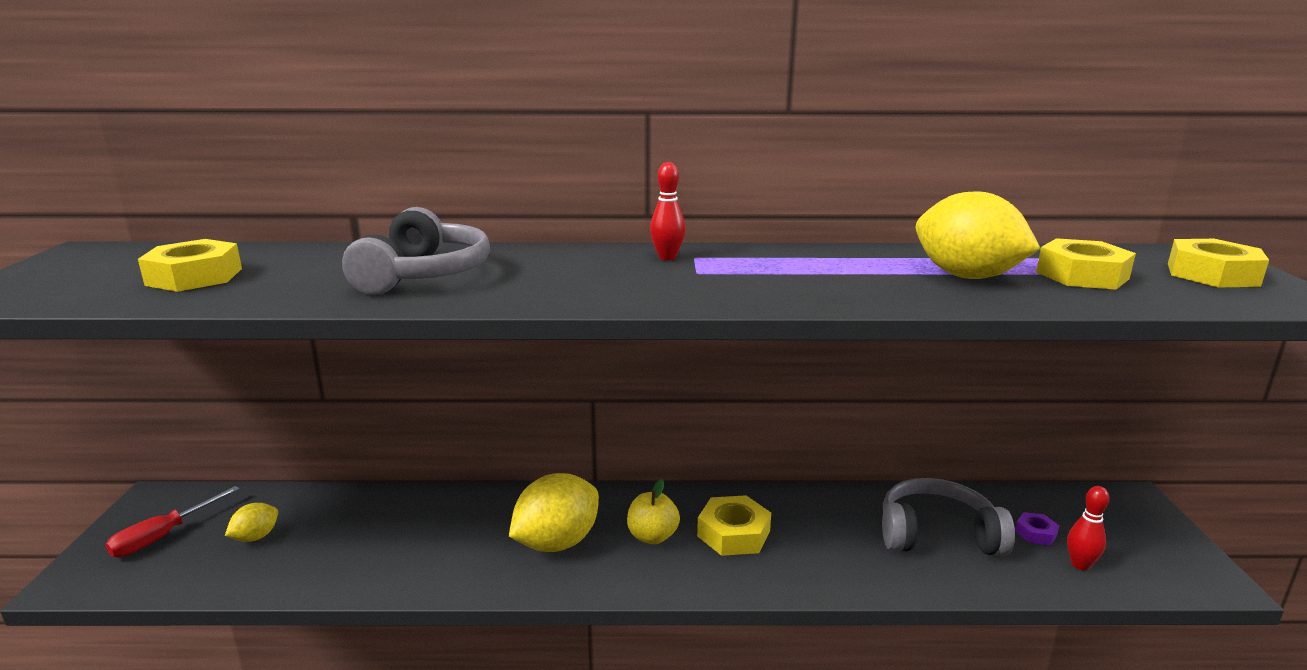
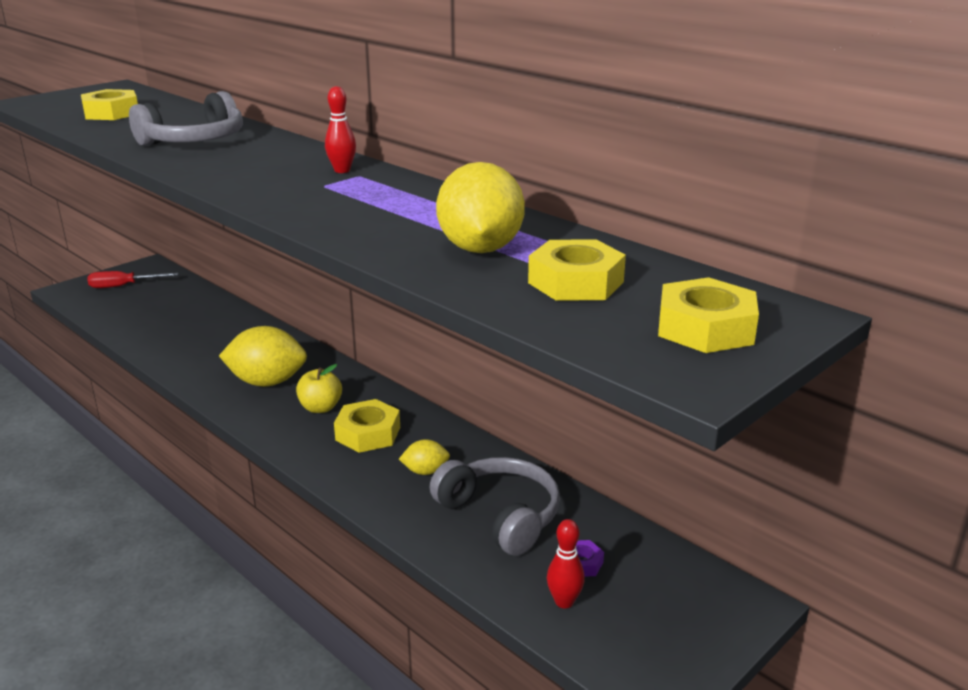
camera: 45 degrees right, 5 degrees up
yellow lemon [225,503,278,542] -> yellow lemon moved to [399,439,450,475]

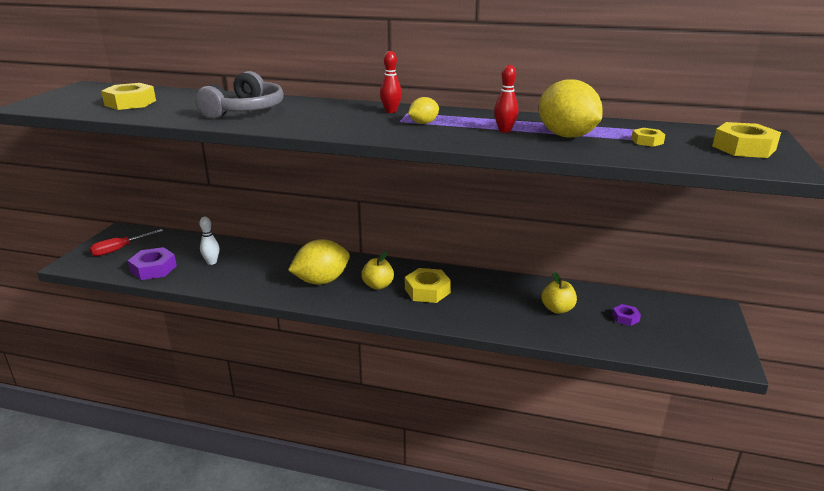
camera: 30 degrees left, 0 degrees up
yellow lemon [399,439,450,475] -> yellow lemon moved to [408,97,439,124]
grey headphones [430,457,560,556] -> yellow apple [541,272,577,314]
yellow nut [528,239,626,301] -> yellow nut [631,128,665,147], size x0.54
red bowling pin [547,519,585,609] -> red bowling pin moved to [494,65,518,133]
none -> purple nut [128,247,177,280]
none -> white bowling pin [199,217,219,265]

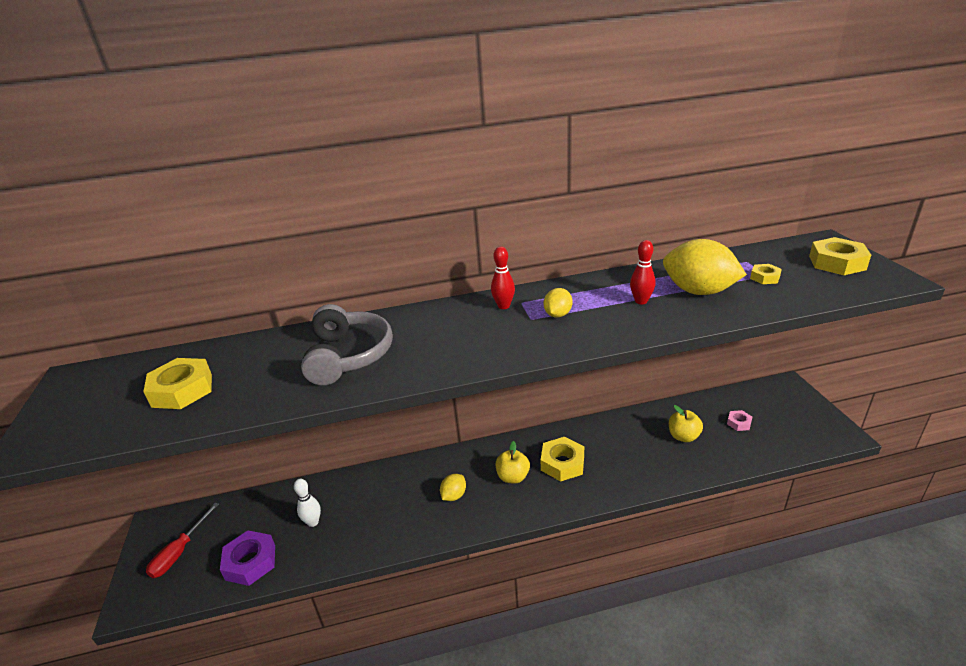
camera: 25 degrees left, 5 degrees up
yellow lemon [288,239,350,285] -> yellow lemon [440,474,466,501], size x0.50
purple nut [612,304,641,326] -> pink nut [727,410,752,431]

